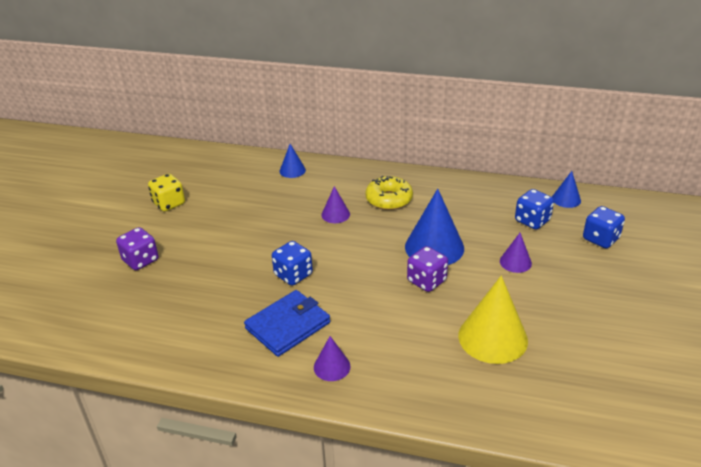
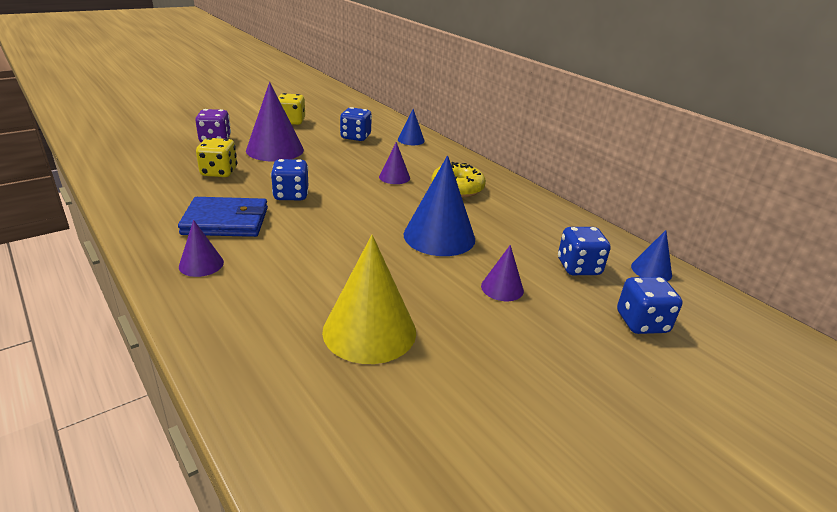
camera: 35 degrees right, 5 degrees down
purple dice [407,246,448,292] -> none
none -> yellow dice [196,138,237,177]
none -> purple cone [246,82,304,162]
none -> blue dice [340,107,372,141]

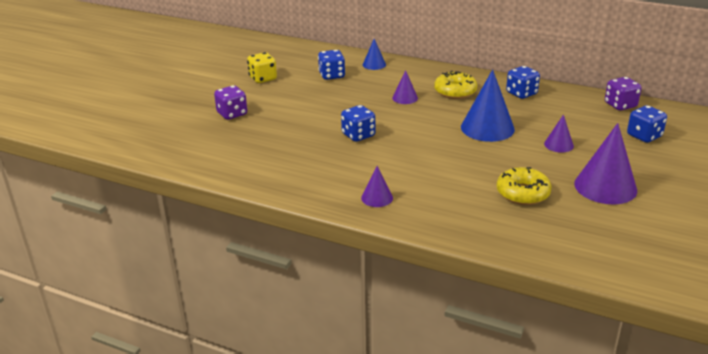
camera: 25 degrees left, 0 degrees up
blue wallet [178,197,268,237] -> none
yellow dice [196,138,237,177] -> none
purple cone [246,82,304,162] -> purple cone moved to [574,123,637,204]
yellow cone [322,235,416,364] -> yellow donut [497,167,552,205]
blue dice [558,227,611,275] -> blue dice moved to [506,66,540,99]
blue cone [631,230,672,281] -> purple dice [605,77,641,111]

